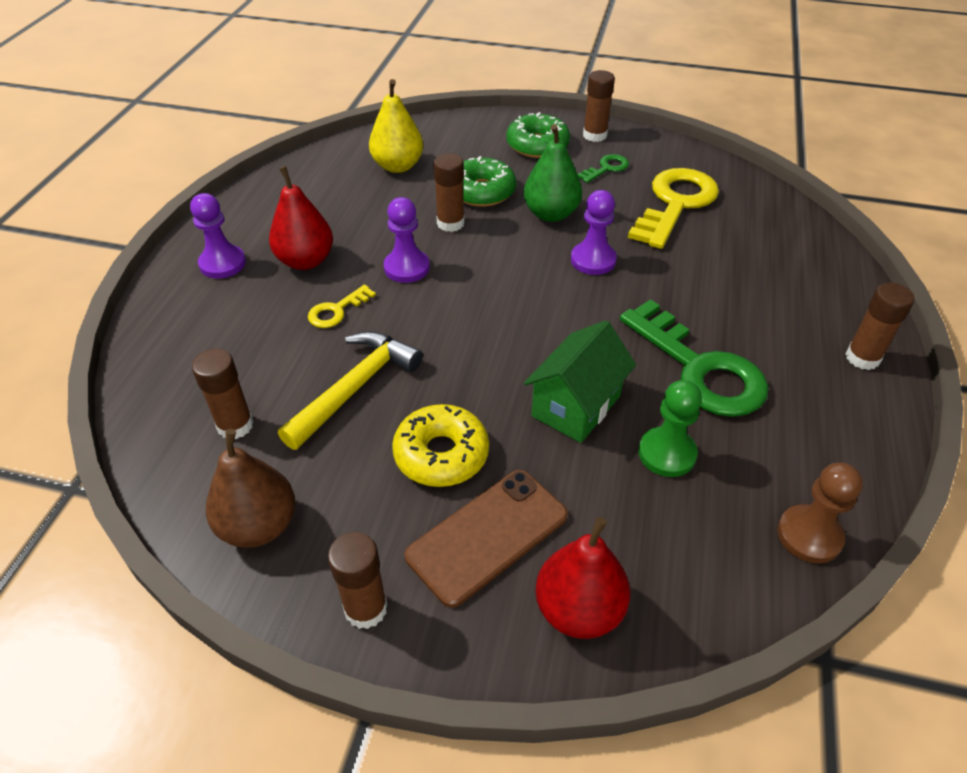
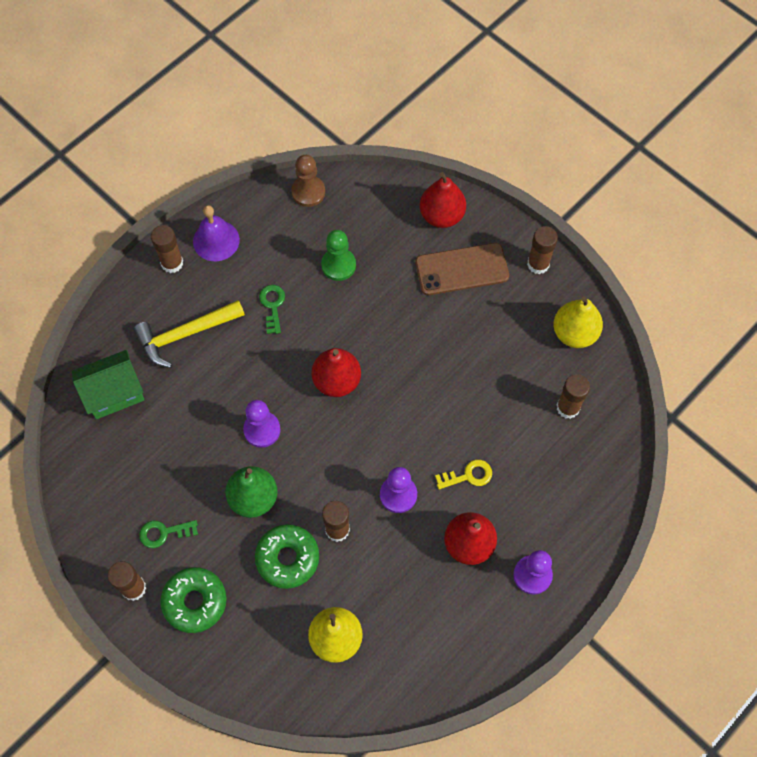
camera: 150 degrees left, 20 degrees up
brown pear [206,429,295,548] -> yellow pear [553,296,603,348]
yellow hammer [278,331,423,450] -> yellow hammer moved to [133,300,245,368]
yellow donut [392,404,489,487] -> none
green house [524,320,636,443] -> green house moved to [72,350,144,419]
green key [620,299,769,417] -> green key [259,285,285,334], size x0.46
yellow key [628,168,719,249] -> none
none -> purple bell [193,205,240,261]
none -> red pear [311,348,361,397]

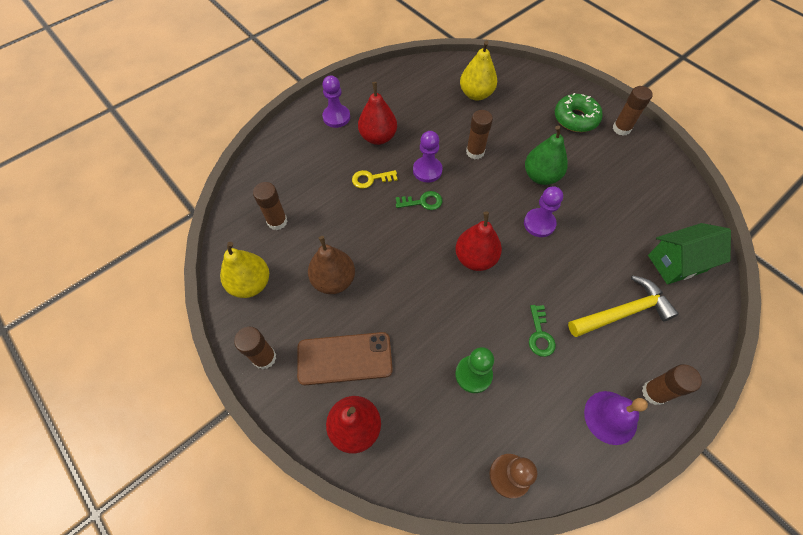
camera: 175 degrees left, 5 degrees down
green key [139,520,198,548] -> green key moved to [396,191,442,210]
green donut [255,524,319,589] -> none
none -> brown pear [308,236,355,294]

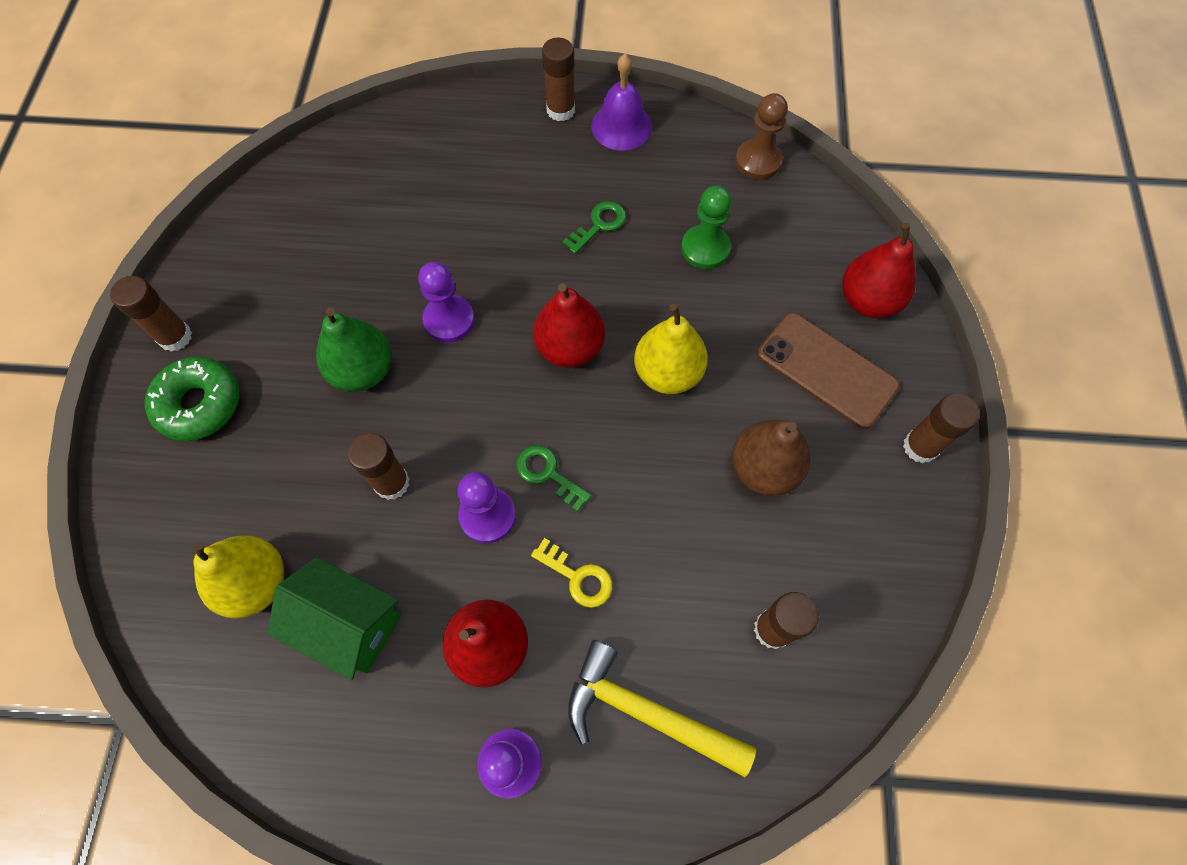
camera: 135 degrees left, 5 degrees up
yellow pear [220,242,269,298] -> yellow pear moved to [634,304,708,394]
yellow hammer [568,275,679,337] -> yellow hammer moved to [568,640,756,777]
green house [648,223,731,285] -> green house moved to [268,557,401,680]

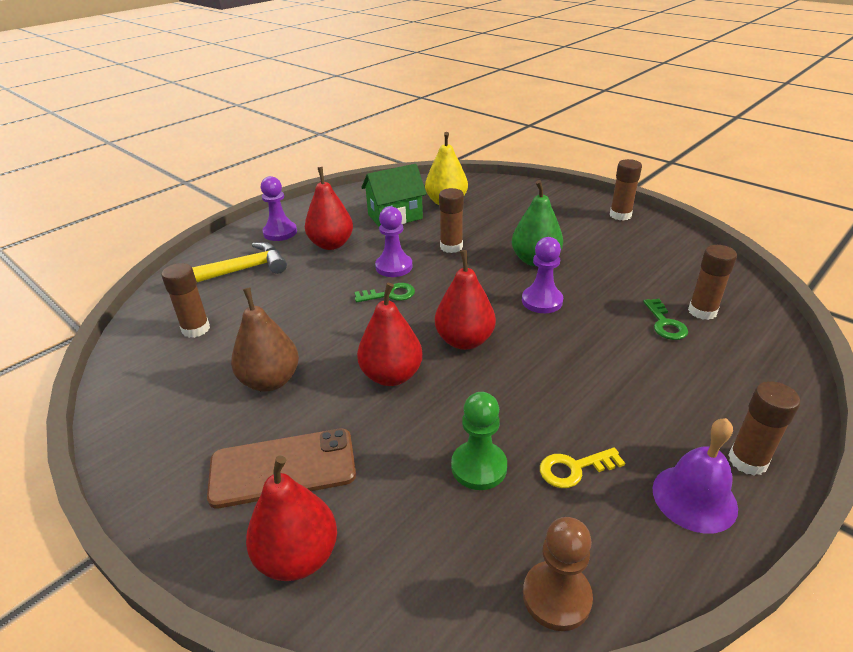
camera: 130 degrees right, 30 degrees down
green donut [145,357,240,441] -> none
yellow key [531,538,612,608] -> yellow key moved to [540,448,625,488]
green key [562,201,626,254] -> green key moved to [643,299,688,340]
yellow pear [634,304,708,394] -> red pear [357,283,423,386]
brown glue stick [903,393,980,463] -> brown glue stick moved to [688,245,737,320]

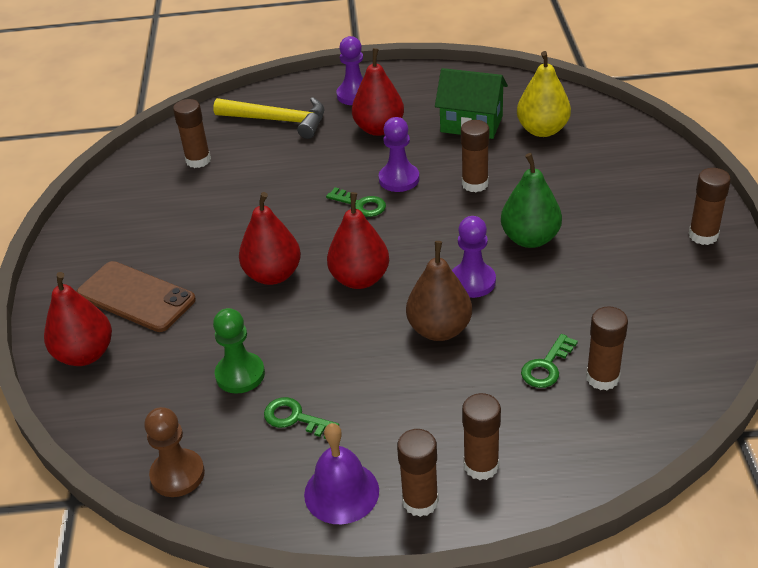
camera: 45 degrees right, 5 degrees up
brown pear [231,288,299,392] -> brown pear moved to [406,241,472,341]
yellow key [540,448,625,488] -> green key [264,397,339,439]
none -> brown glue stick [462,393,501,480]

